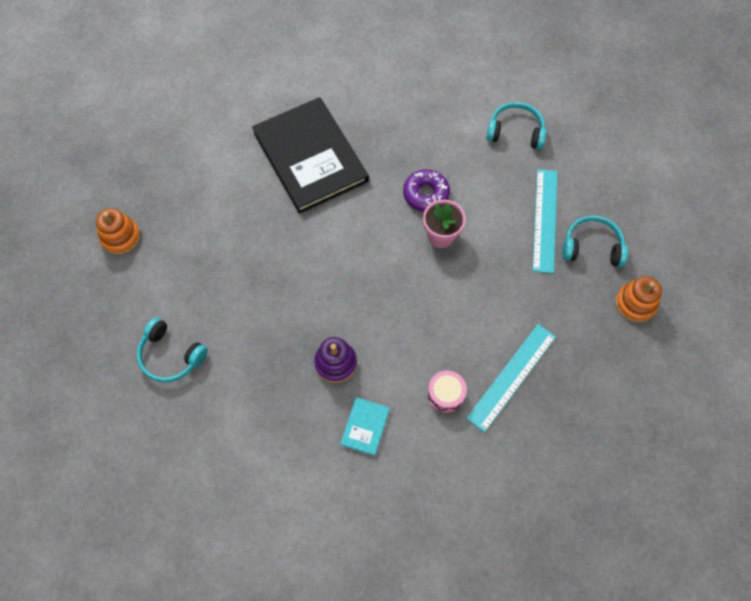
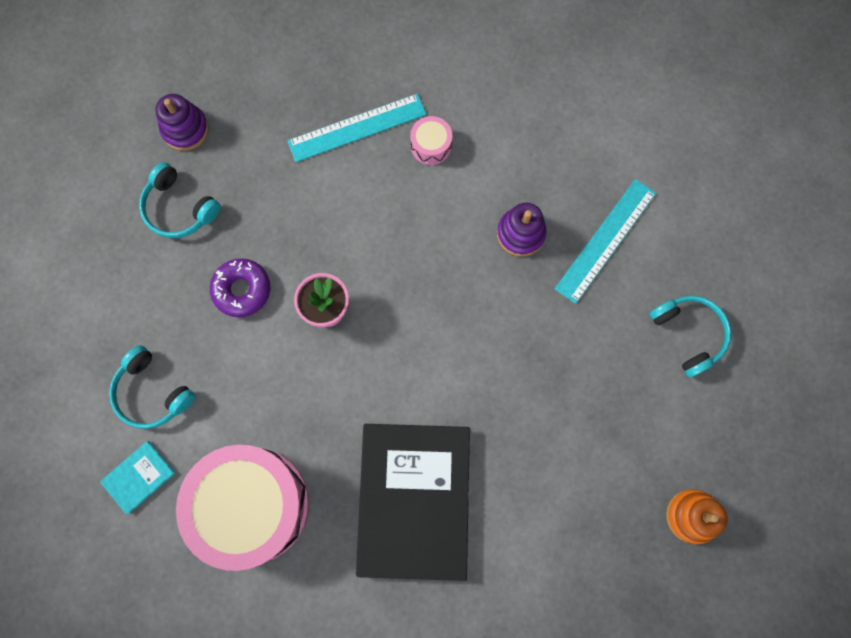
camera: 150 degrees left, 10 degrees up
turquoise book [340,397,390,456] -> turquoise book moved to [100,441,175,514]
purple donut [403,169,450,212] -> purple donut moved to [210,258,270,317]
turquoise ruler [533,169,557,274] -> turquoise ruler moved to [555,179,656,304]
orange stacking toy [615,276,662,323] -> purple stacking toy [155,94,209,151]
none -> pink drum [176,445,309,571]

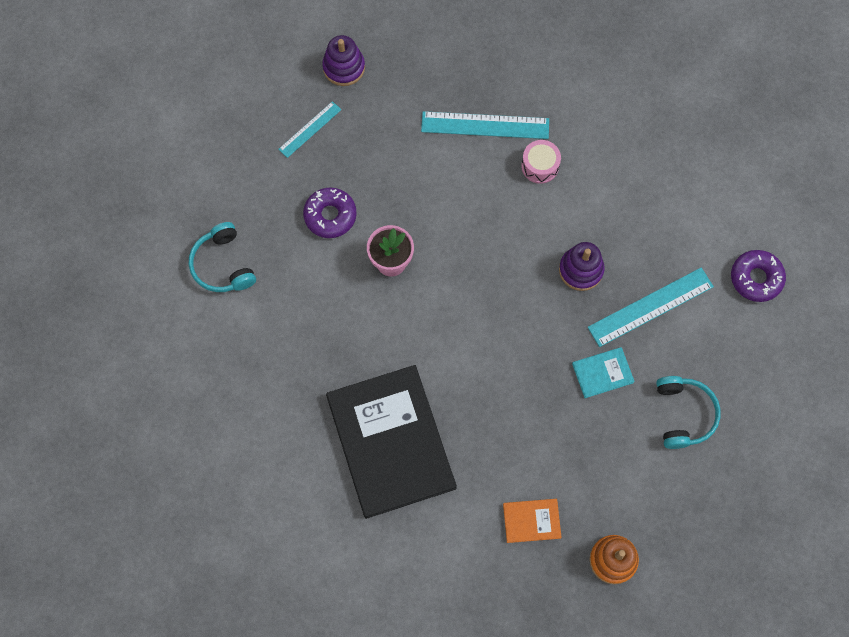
camera: 25 degrees right, 5 degrees down
turquoise book [100,441,175,514] -> turquoise book moved to [572,347,635,398]
turquoise headphones [139,162,221,238] -> turquoise ruler [278,101,341,158]
pink drum [176,445,309,571] -> none
black book [356,424,470,581] -> black book turned 45 degrees counterclockwise [326,365,457,519]
none -> orange book [503,499,562,543]
none -> purple donut [731,250,786,302]

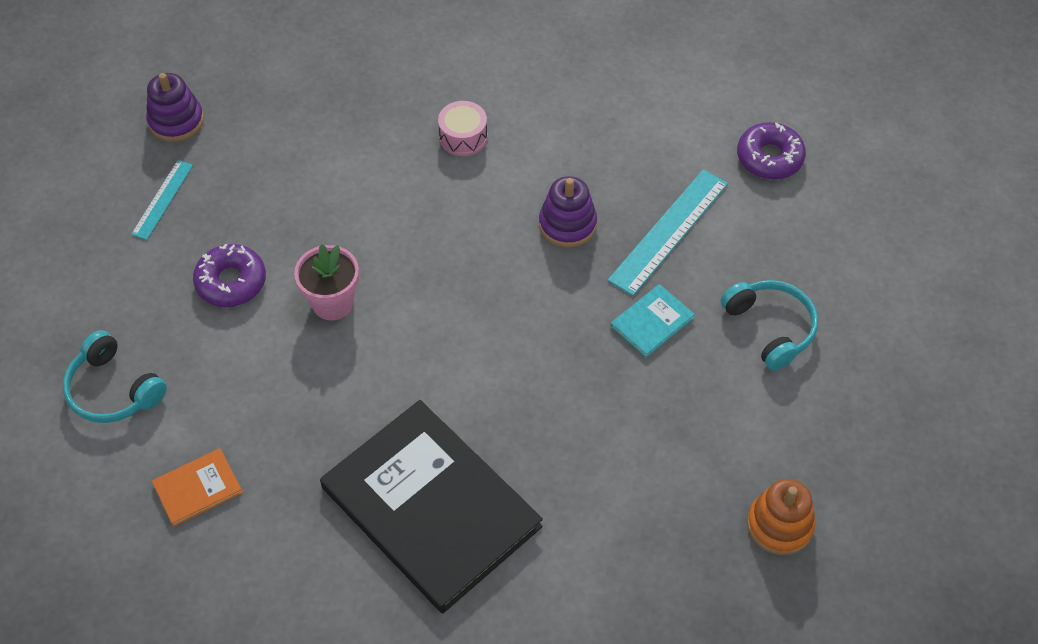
camera: 25 degrees left, 15 degrees down
turquoise ruler [421,111,549,139] -> none
orange book [503,499,562,543] -> orange book moved to [152,448,243,527]

